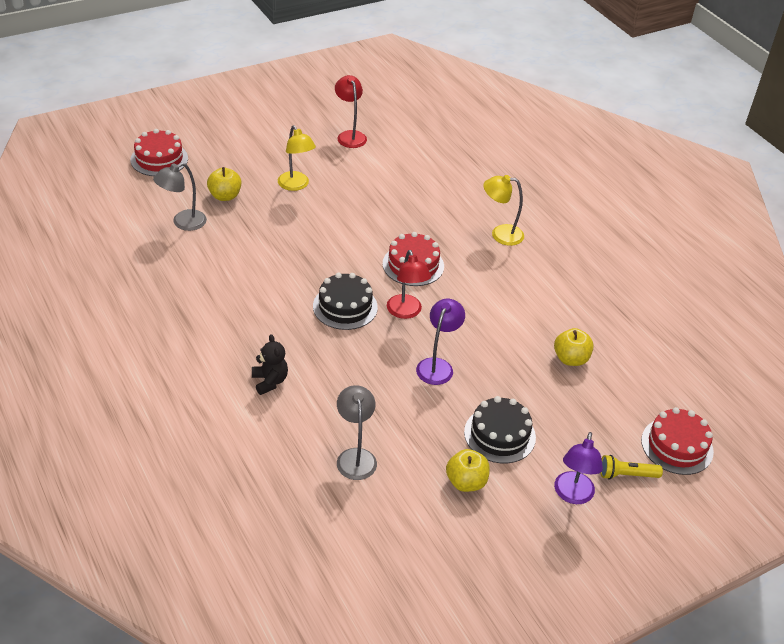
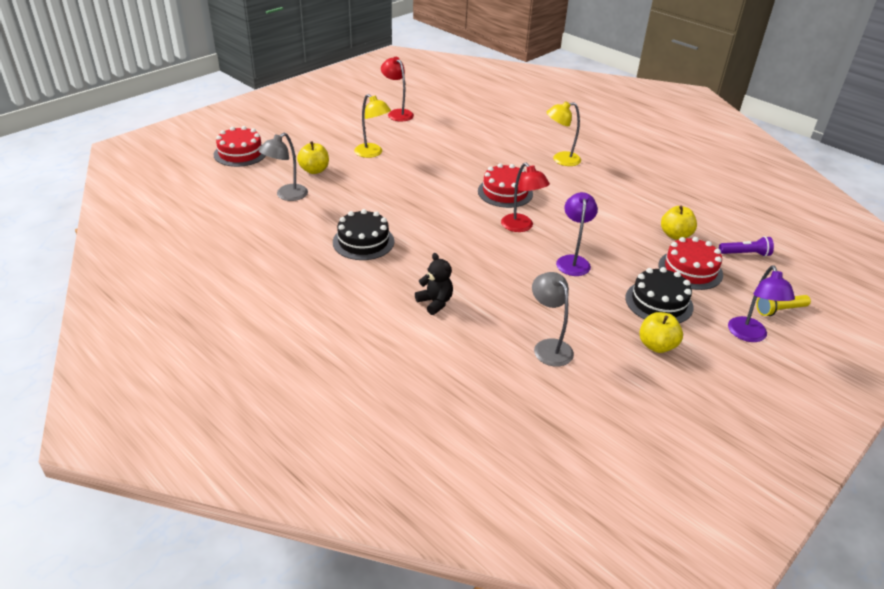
camera: 15 degrees left, 5 degrees down
black cake [313,273,378,330] -> black cake moved to [333,209,394,260]
red cake [641,407,714,475] -> red cake moved to [659,237,723,290]
none -> purple flashlight [719,236,774,257]

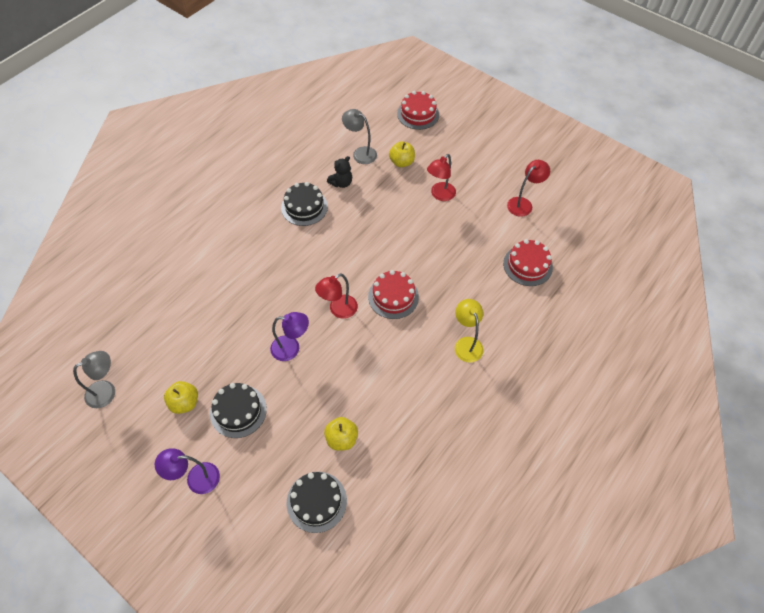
camera: 85 degrees right, 20 degrees up
yellow lamp [354,94,391,158] -> red lamp [427,154,456,201]
black teddy bear [415,253,453,315] -> black teddy bear moved to [327,156,352,188]
grey lamp [532,272,574,367] -> grey lamp moved to [73,351,115,408]
red cake [659,237,723,290] -> red cake moved to [503,239,553,286]
purple flashlight [719,236,774,257] -> black cake [287,472,347,533]
yellow flashlight [756,295,811,316] -> none

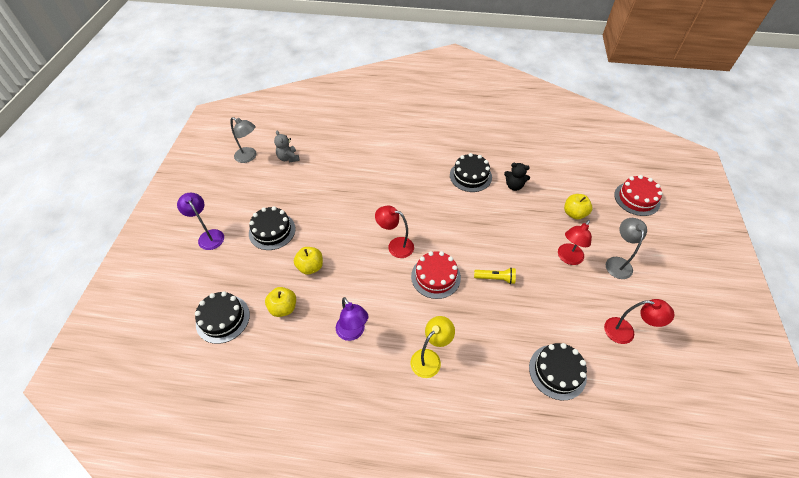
camera: 60 degrees right, 5 degrees down
yellow apple [164,381,198,414] -> yellow apple moved to [294,247,323,275]
purple lamp [270,312,309,361] -> purple lamp moved to [336,297,369,341]
grey lamp [342,109,377,164] -> grey lamp moved to [606,218,647,279]
red lamp [427,154,456,201] -> red lamp turned 60 degrees counterclockwise [558,220,592,265]
red cake [503,239,553,286] -> black cake [529,343,587,400]
none -> grey teddy bear [274,131,300,162]
none -> yellow flashlight [474,267,516,284]

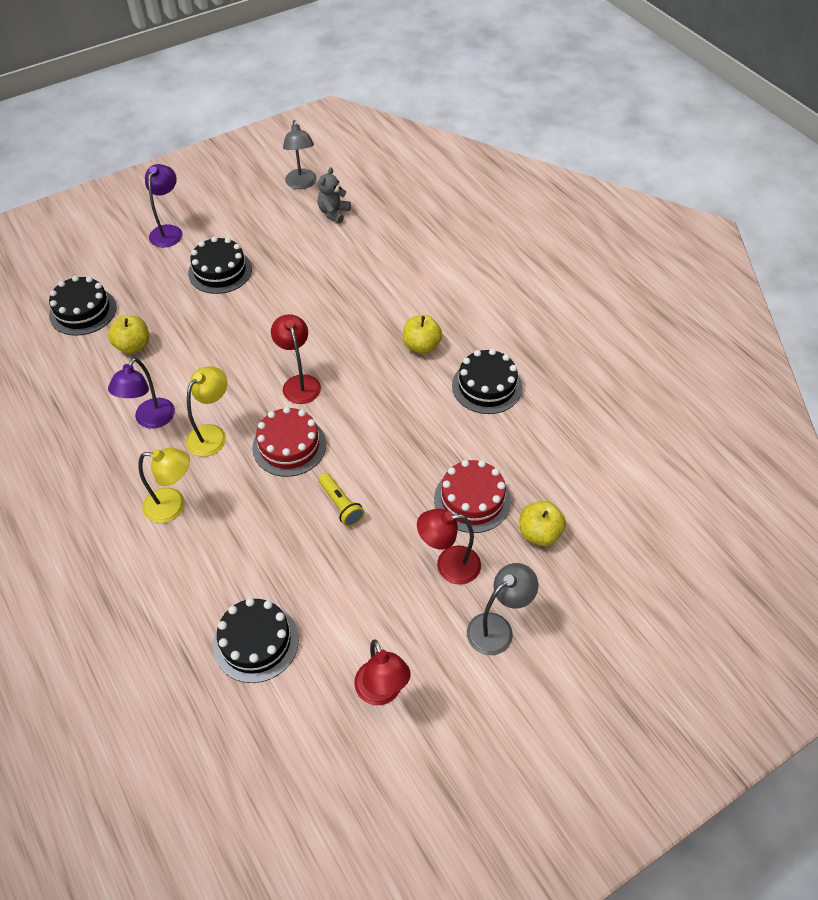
camera: 50 degrees right, 0 degrees up
yellow apple [294,247,323,275] -> yellow apple moved to [403,315,442,354]
black teddy bear [504,163,530,191] -> none
red cake [614,175,663,216] -> red cake moved to [434,460,511,533]
none -> yellow lamp [186,366,227,457]

